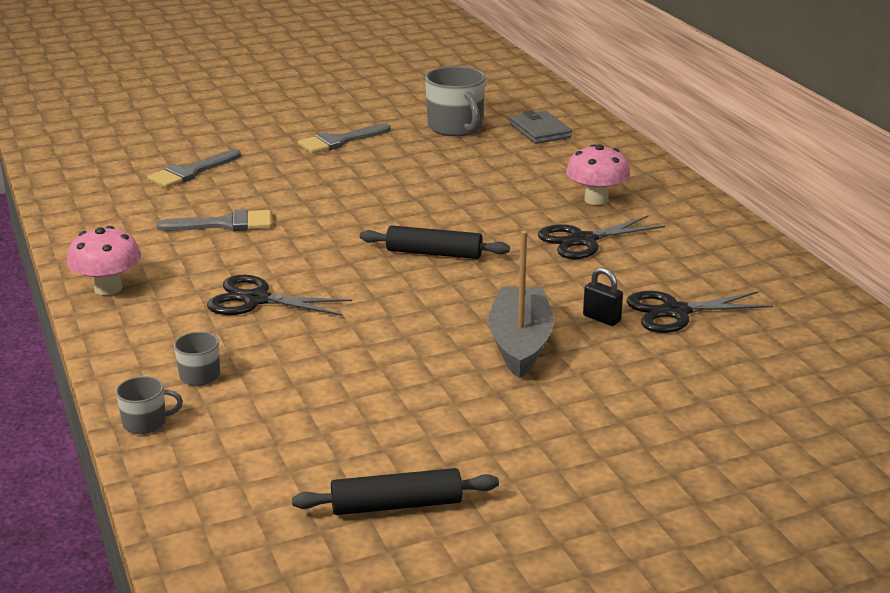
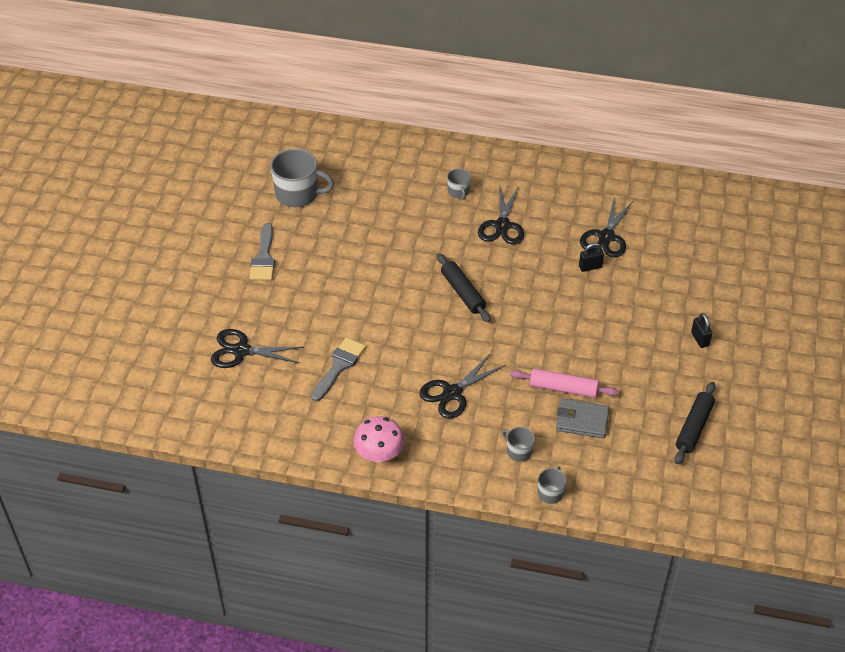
camera: 55 degrees left, 20 degrees up
grey brush [147,149,241,188] -> black scissors [211,329,304,368]
black rolling pin [360,225,510,259] -> black rolling pin turned 75 degrees counterclockwise [437,253,491,322]
grey boat [488,231,554,378] -> none
grey wallet [510,110,572,144] -> grey wallet moved to [556,398,610,438]
pink mushroom [566,144,630,205] -> grey mug [447,168,471,200]
none -> pink rolling pin [511,368,618,398]
none -> black padlock [691,313,712,348]

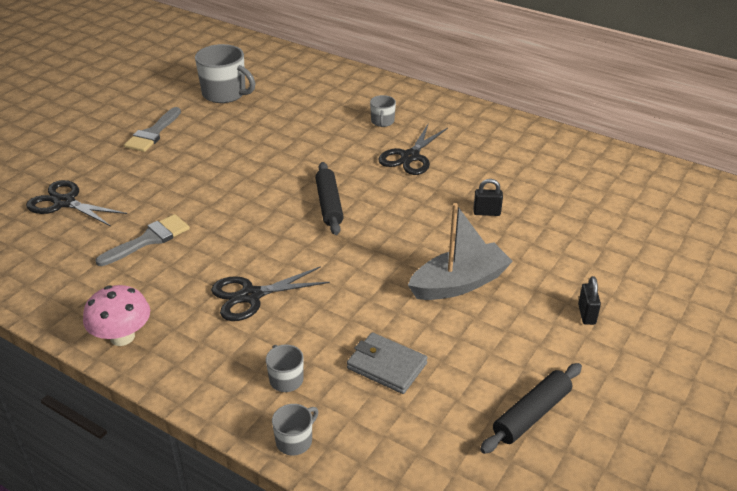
camera: 20 degrees right, 10 degrees down
pink rolling pin [511,368,618,398] -> none
black scissors [580,200,634,258] -> none
none -> grey boat [408,203,513,300]

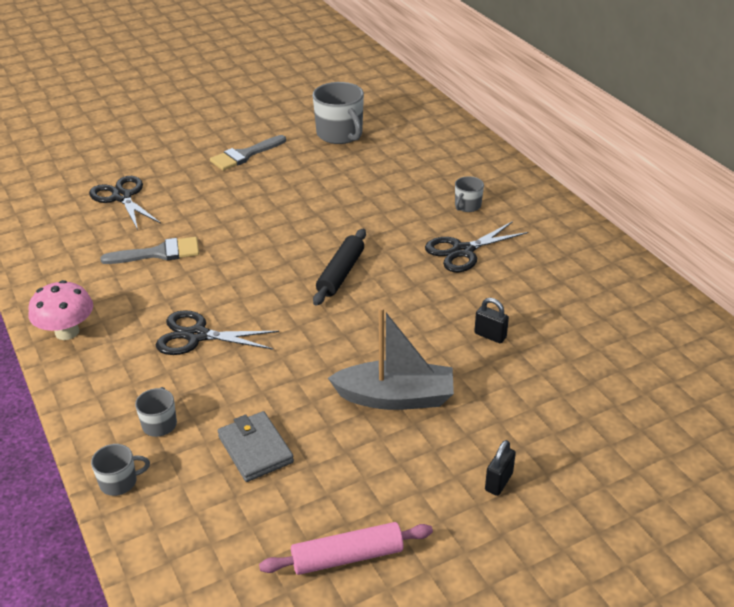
camera: 30 degrees right, 0 degrees up
black rolling pin [480,363,582,454] -> pink rolling pin [259,522,433,575]

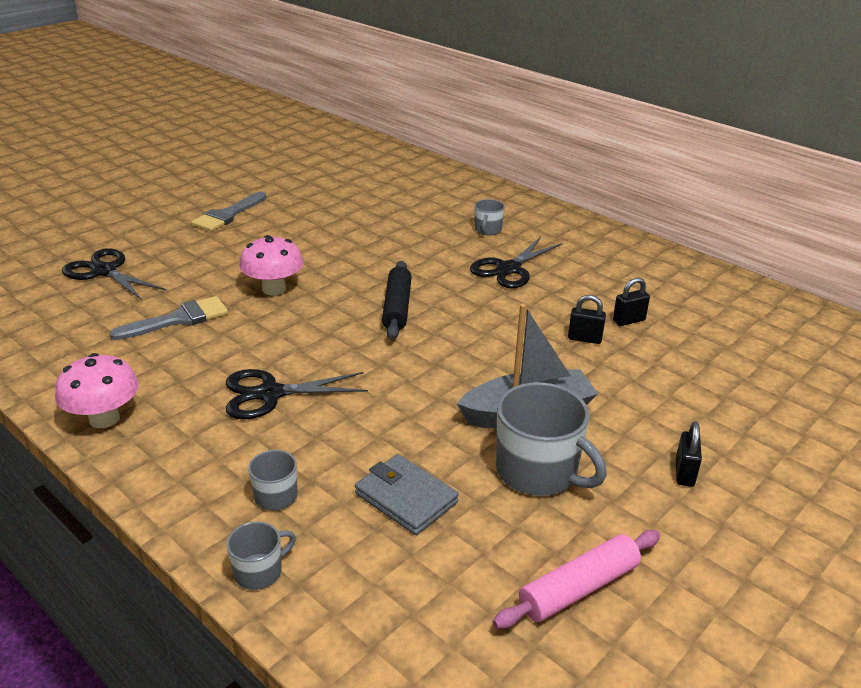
camera: 20 degrees left, 5 degrees down
grey mug [313,82,364,144] -> grey mug moved to [496,382,607,496]
none -> pink mushroom [239,235,304,295]
none -> black padlock [613,278,650,326]

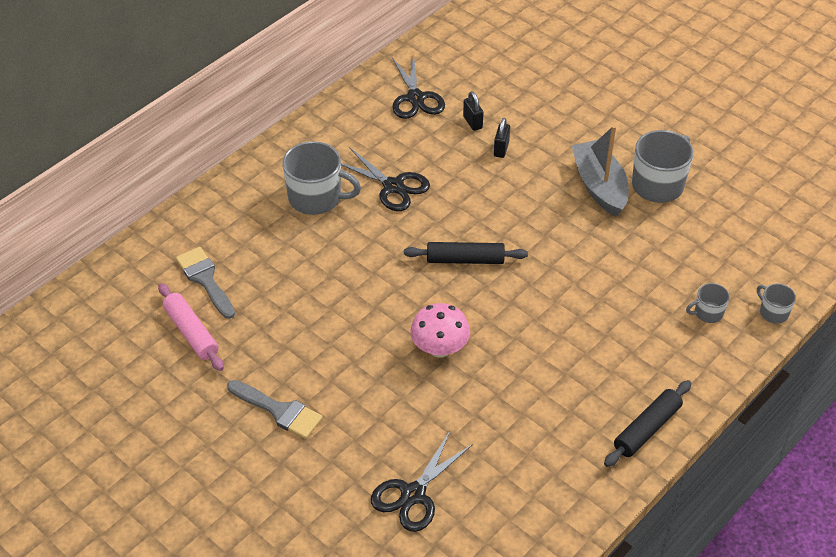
camera: 90 degrees left, 15 degrees up
pink mushroom [55,353,139,428] -> black rolling pin [604,380,692,467]
grey brush [110,296,228,340] -> grey brush moved to [176,247,235,319]
black scissors [226,369,368,419] -> black scissors moved to [392,53,445,119]
grey wallet [355,454,459,535] -> none
grey mug [475,199,505,235] -> grey mug [282,141,361,215], size x1.95
pink rolling pin [493,530,660,629] -> pink rolling pin moved to [158,283,224,371]
black padlock [676,421,702,487] -> none

